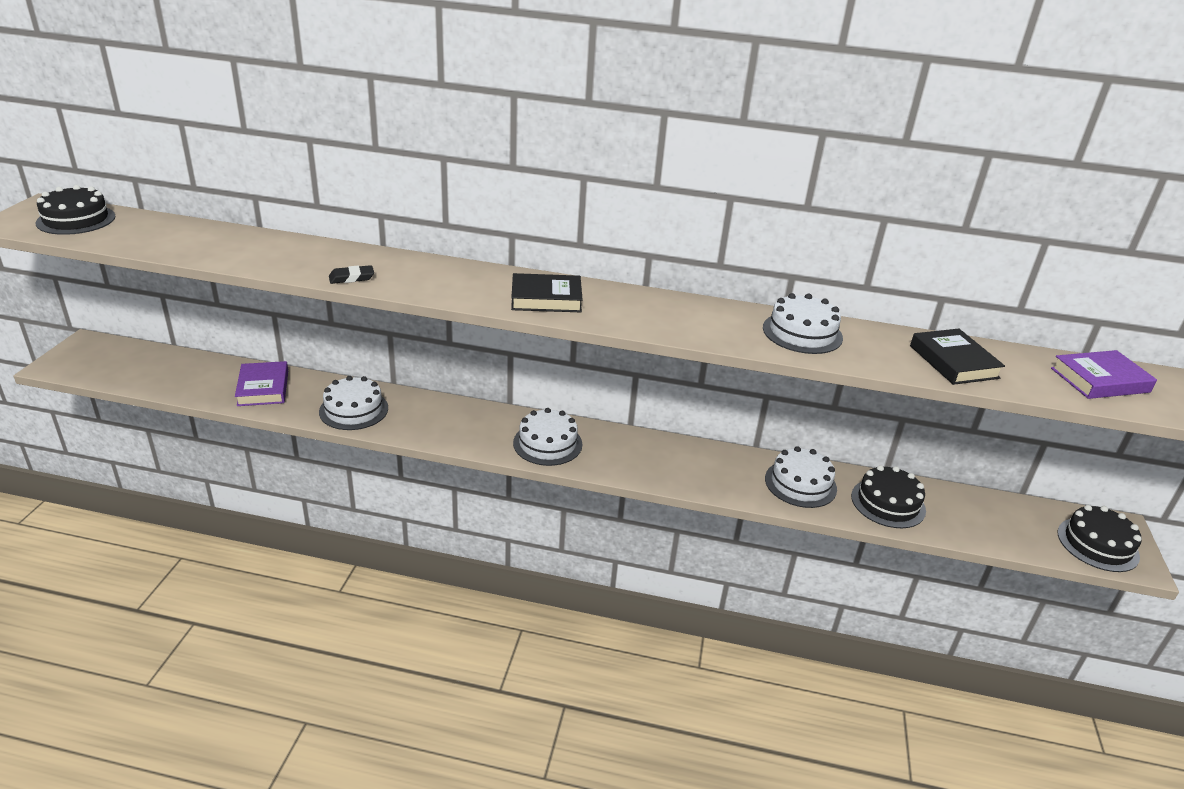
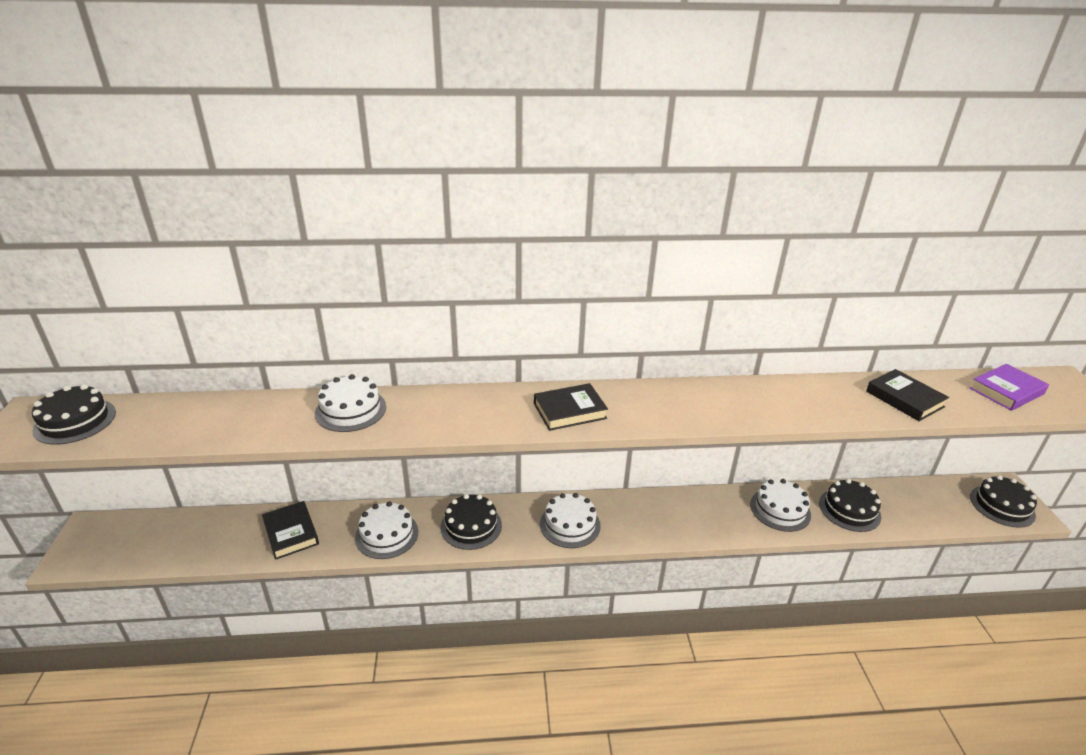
camera: 15 degrees left, 0 degrees up
purple book [235,361,288,406] -> black book [262,501,319,560]
black eraser [329,265,374,284] -> none
white cake [763,293,843,354] -> white cake moved to [315,374,386,432]
none -> black cake [441,494,502,550]

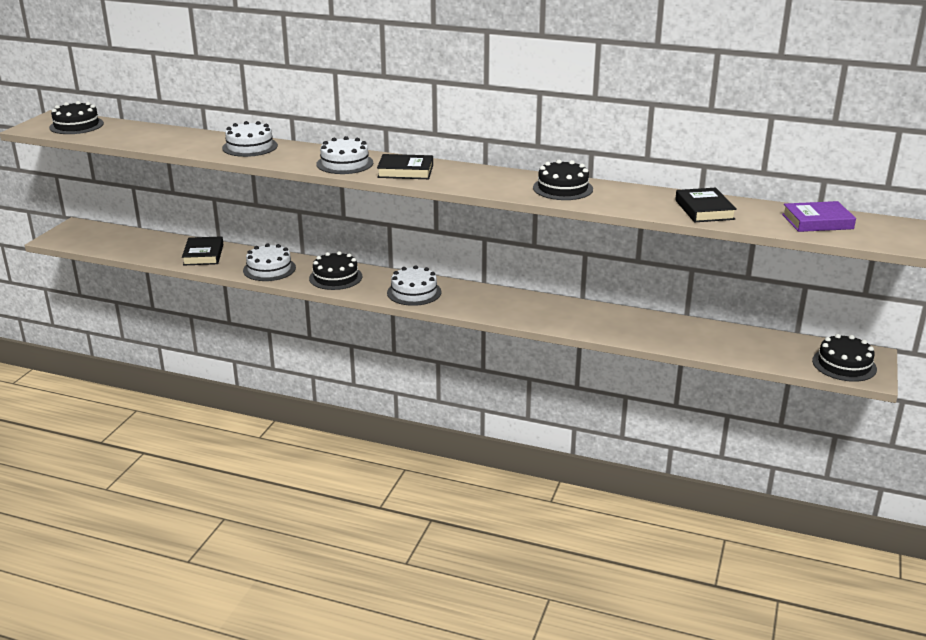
camera: 25 degrees right, 5 degrees down
white cake [750,479,811,532] -> white cake moved to [316,136,373,174]
black cake [819,479,881,532] -> black cake moved to [533,160,593,200]

